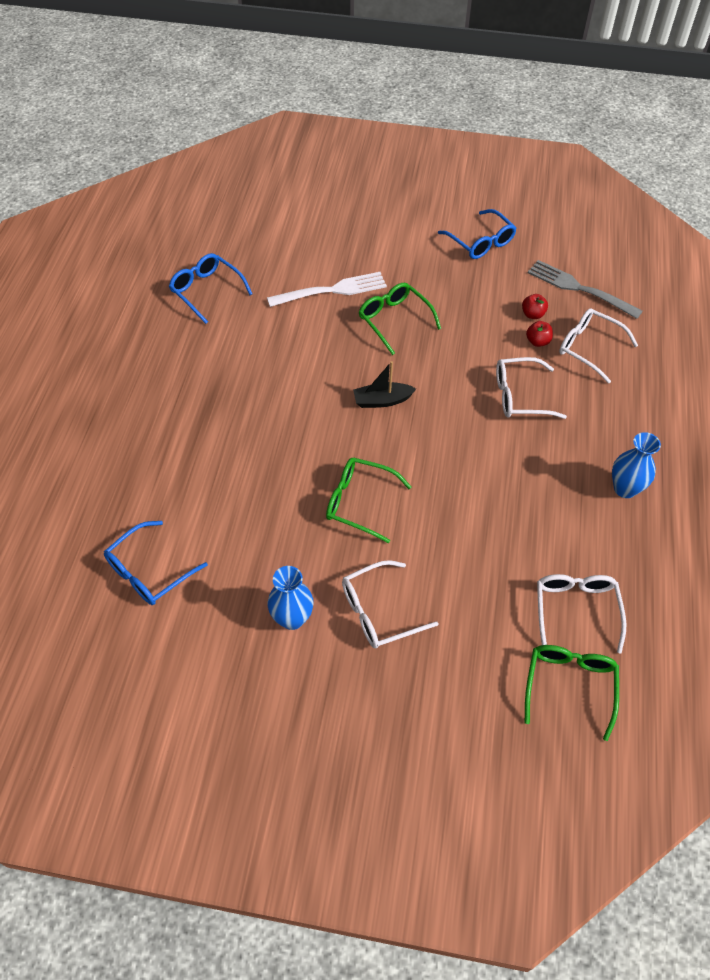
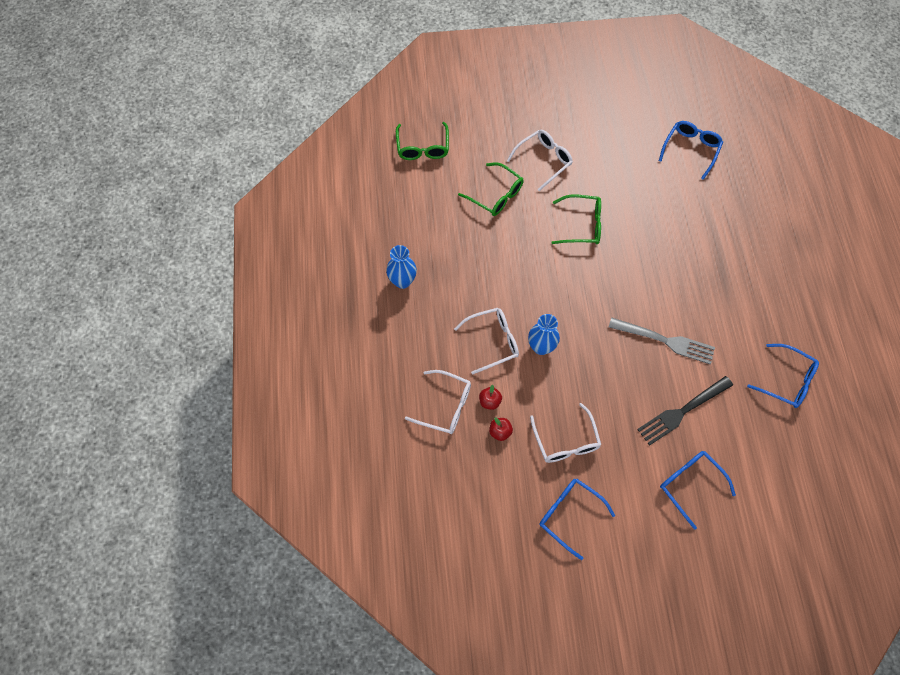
camera: 165 degrees right, 10 degrees up
white fork [267,272,387,307] -> black fork [637,376,733,446]
blue vase [268,566,314,630] -> blue vase moved to [528,314,560,355]
black boat [353,361,416,408] -> none
green glasses [359,283,441,355] -> green glasses moved to [458,162,524,216]
grey fork [528,260,643,319] -> grey fork moved to [609,317,715,364]
white glasses [537,574,626,654] -> white glasses moved to [530,403,601,463]
none -> blue glasses [660,451,736,530]

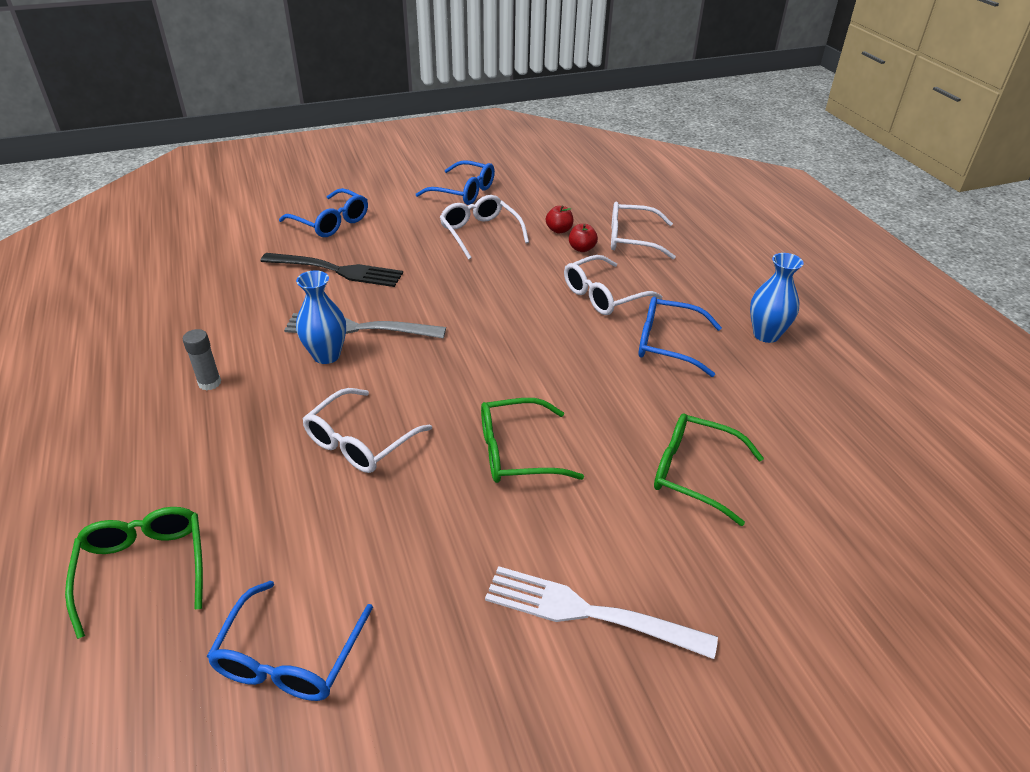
camera: 165 degrees right, 25 degrees down
green glasses [396,122,449,160] -> green glasses moved to [65,507,203,639]
white glasses [507,130,573,191] -> white glasses moved to [303,388,432,473]
blue vase [528,314,560,355] -> blue vase moved to [296,270,346,364]
black fork [637,376,733,446] -> black fork turned 60 degrees clockwise [260,253,403,287]
blue glasses [747,344,819,408] -> blue glasses moved to [638,297,722,377]
none -> grey glue stick [183,329,221,391]
none -> white fork [485,566,718,659]

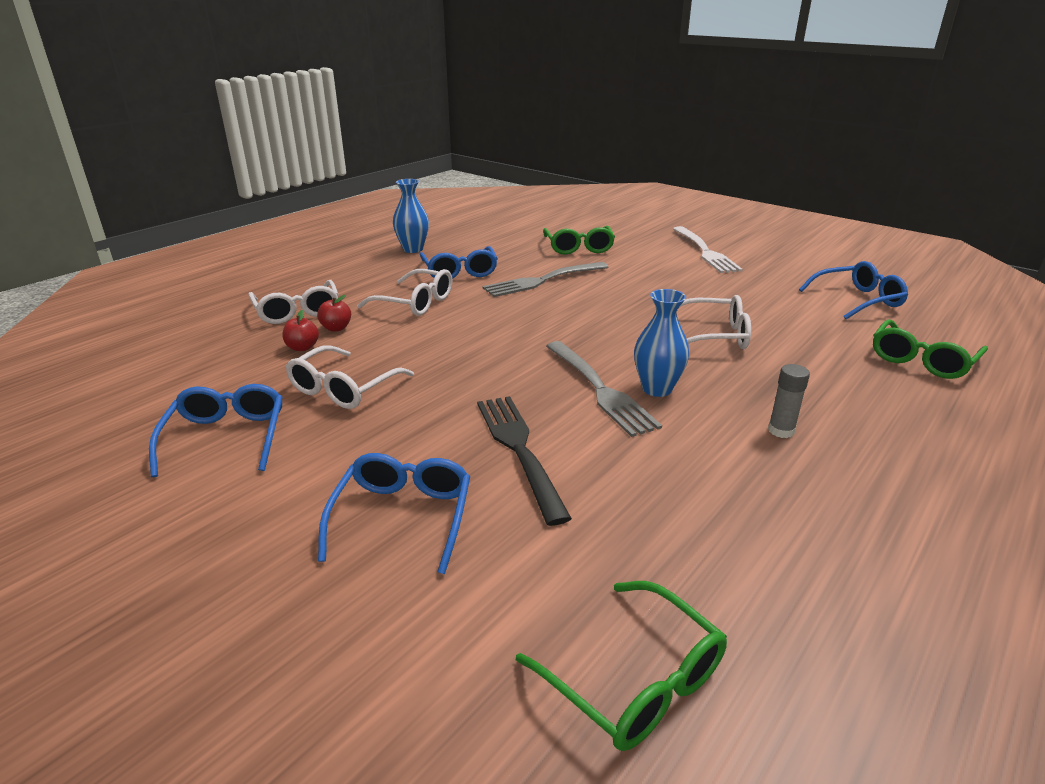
camera: 120 degrees left, 10 degrees down
green glasses [481,398,584,483] -> green glasses moved to [516,581,727,751]
none -> grey fork [483,262,608,297]

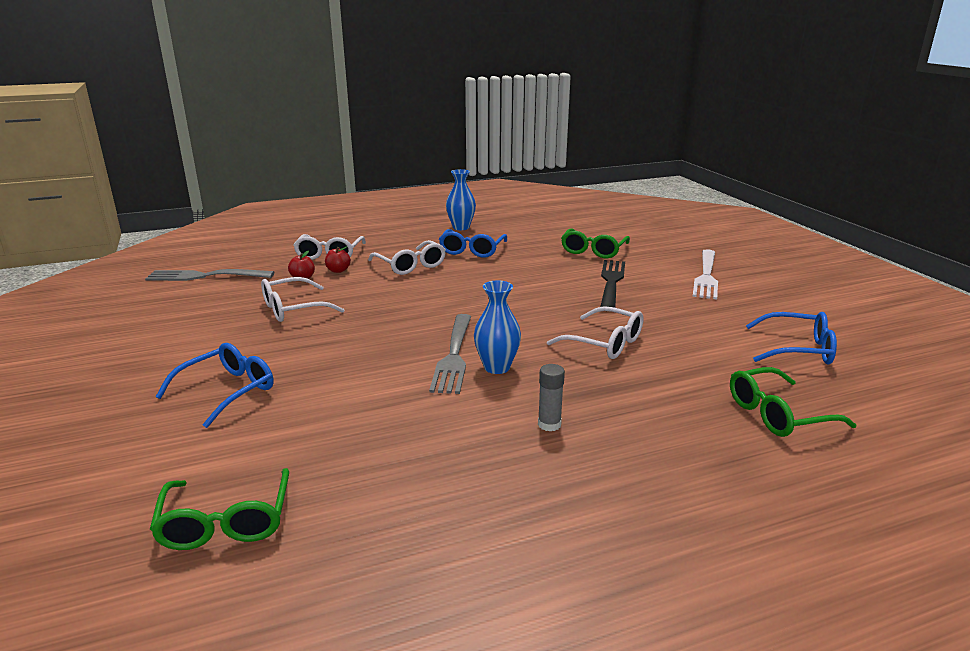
camera: 30 degrees right, 5 degrees down
blue glasses [149,384,283,477] -> none
black fork [477,396,572,526] -> black fork moved to [600,260,625,308]
grey fork [483,262,608,297] -> grey fork moved to [145,269,274,281]

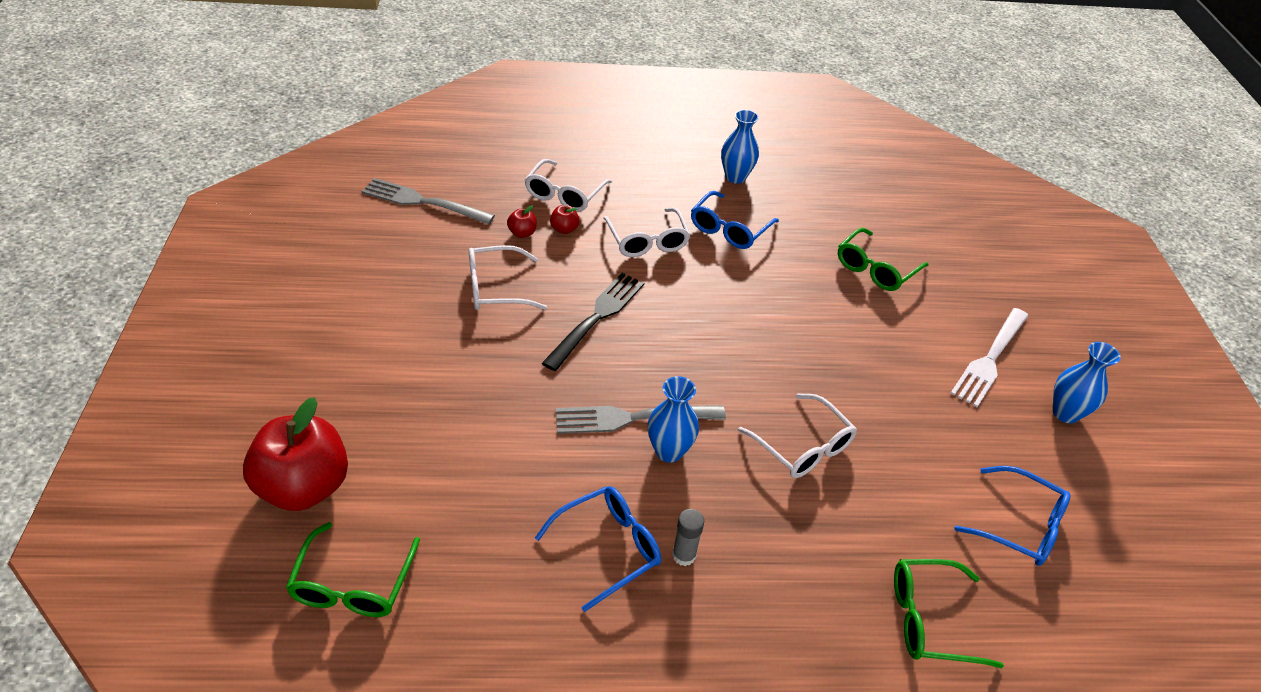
camera: 15 degrees right, 20 degrees up
blue glasses [156,343,274,428] -> blue glasses moved to [535,486,661,612]
grey fork [429,314,471,394] -> grey fork turned 60 degrees clockwise [556,405,726,434]
black fork [600,260,625,308] -> black fork moved to [542,273,644,371]
none -> red apple [243,397,348,511]
none -> blue vase [1052,342,1121,423]

